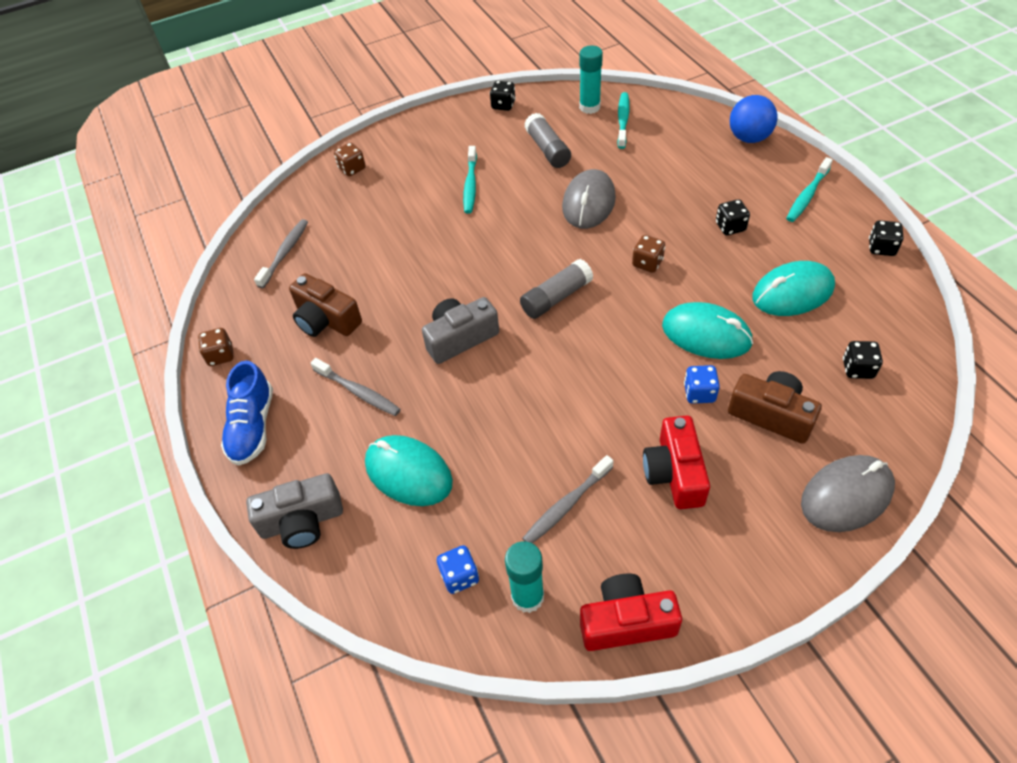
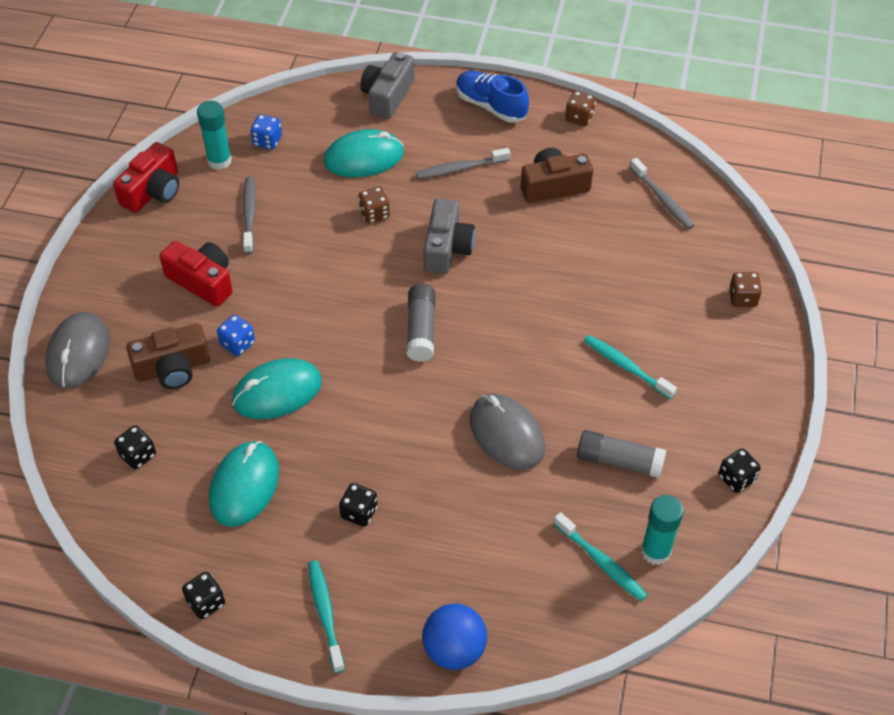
camera: 125 degrees right, 0 degrees up
brown dice [632,235,665,273] -> brown dice moved to [359,187,390,223]

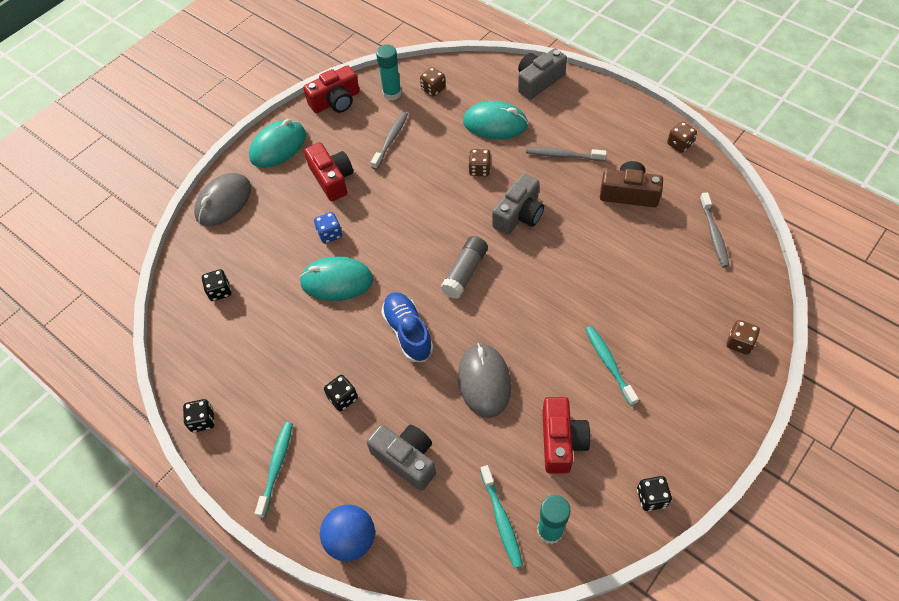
camera: 30 degrees right, 5 degrees up
brown camera [126,324,210,389] -> none
turquoise mouse [209,441,279,527] -> turquoise mouse moved to [249,119,306,168]
blue dice [251,115,282,149] -> brown dice [420,67,445,97]
blue shoe [457,71,529,123] -> blue shoe moved to [381,292,433,362]
grey glue stick [577,430,666,478] -> red camera [542,397,591,473]
none -> grey camera [366,424,436,491]

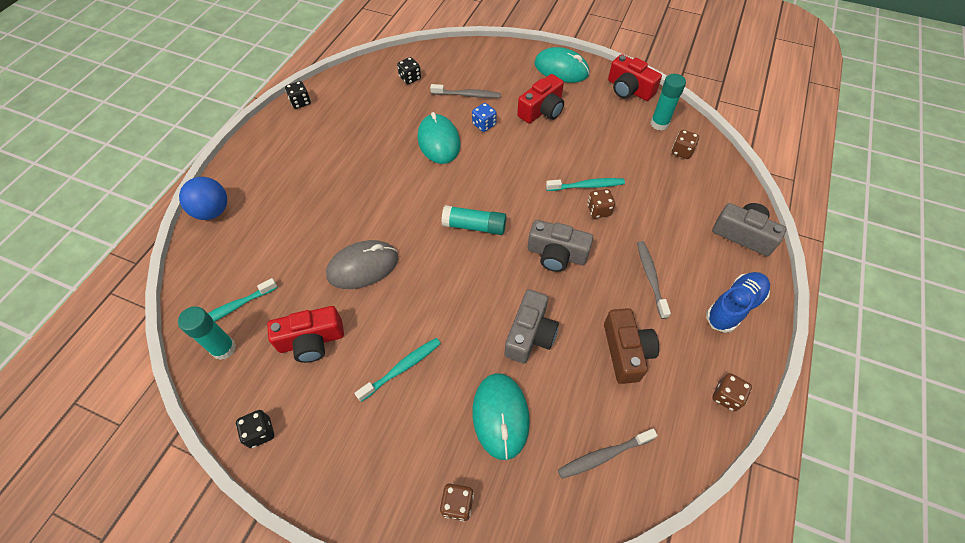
camera: 70 degrees right, 0 degrees up
grey mouse [194,173,251,226] -> none
turquoise toothbrush [255,422,293,518] -> turquoise toothbrush moved to [546,178,625,191]
black dice [324,375,358,411] -> none
grey camera [366,424,436,491] -> grey camera moved to [504,289,559,363]
grey toothbrush [370,112,408,170] -> grey toothbrush moved to [430,84,501,98]
blue shoe [381,292,433,362] -> blue shoe moved to [706,272,770,333]
grey glue stick [440,236,488,299] -> turquoise glue stick [441,205,507,235]
turquoise mouse [463,101,528,139] -> turquoise mouse moved to [472,373,530,460]

